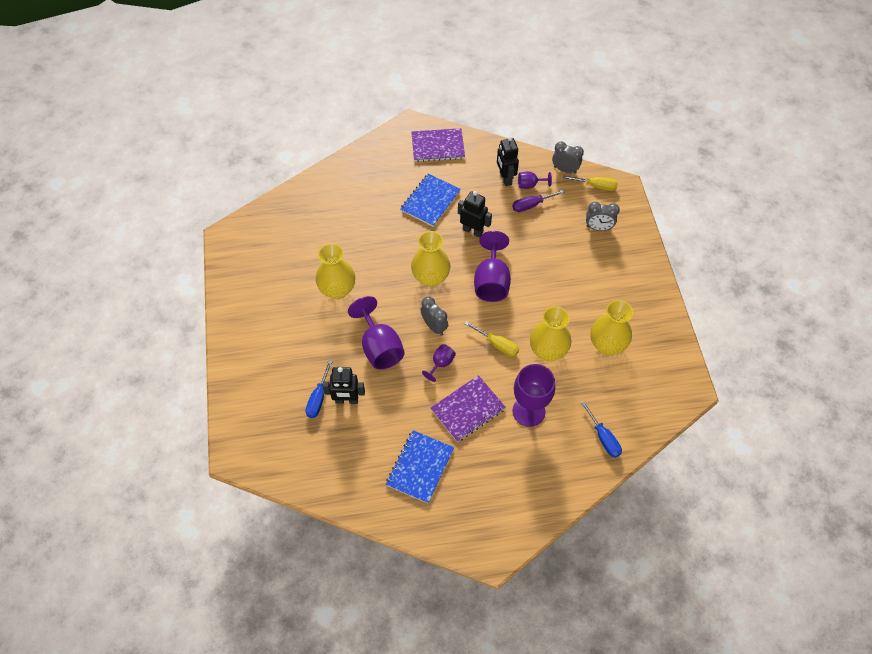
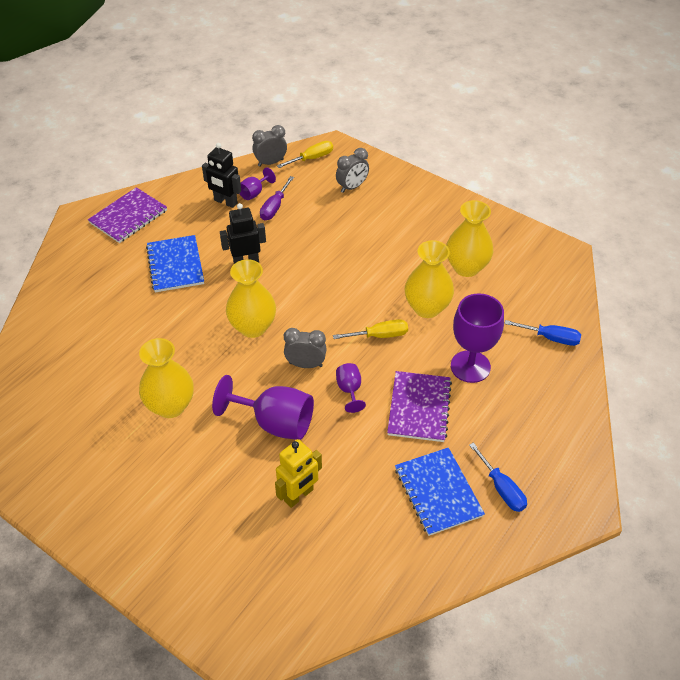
camera: 45 degrees left, 10 degrees down
blue screwdriver [305,361,332,418] -> blue screwdriver moved to [469,442,527,512]
black robot [322,367,365,404] -> yellow robot [275,439,322,508]
purple goblet [474,231,511,302] -> none

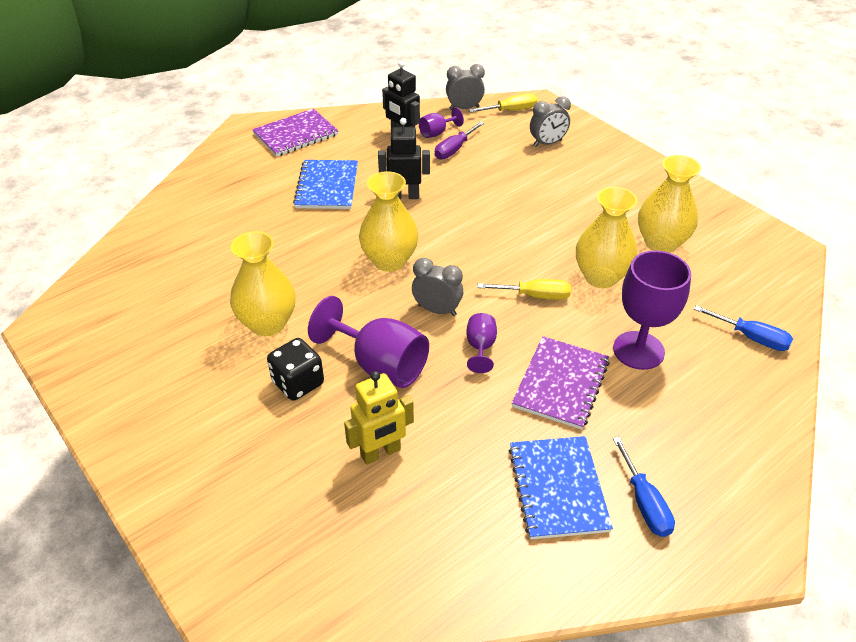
camera: 15 degrees right, 5 degrees down
none -> black dice [267,338,324,401]

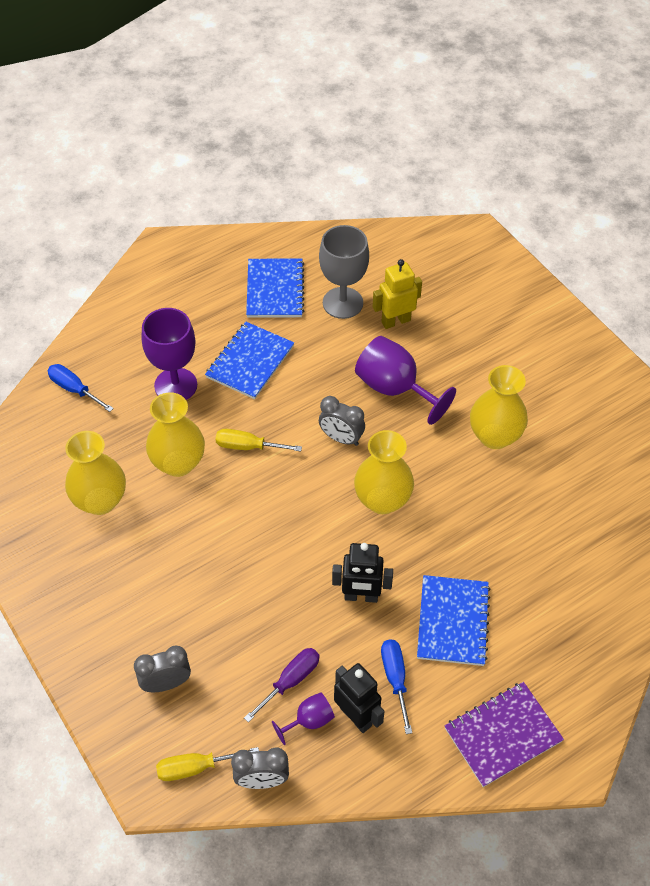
camera: 175 degrees left, 10 degrees up
black dice [267,338,324,401] -> none
purple goblet [466,313,497,373] -> none
purple notebook [512,336,610,430] -> blue notebook [205,322,294,399]
blue screwdriver [613,437,675,537] -> blue screwdriver moved to [381,639,412,734]
none -> grey goblet [319,225,369,319]

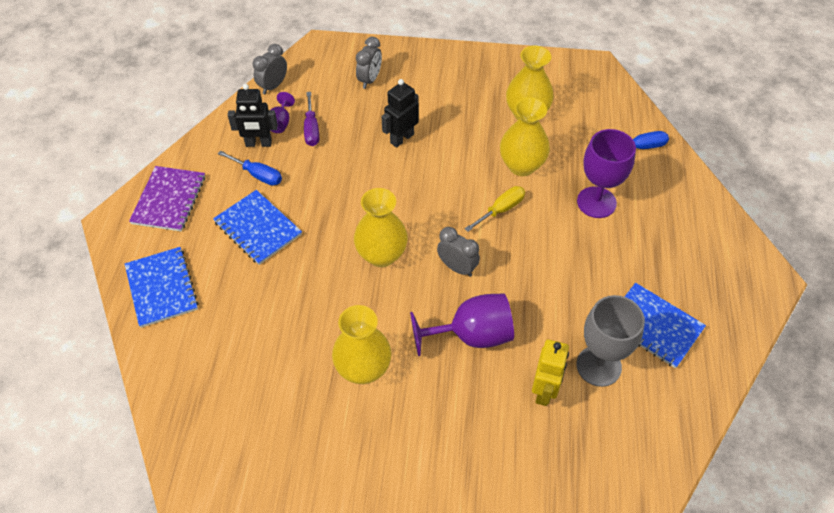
camera: 130 degrees right, 0 degrees up
yellow screwdriver [156,747,259,781] -> none
blue notebook [205,322,294,399] -> blue notebook moved to [125,247,199,328]
grey clock [319,396,365,446] -> grey clock turned 60 degrees clockwise [437,227,480,277]
black robot [332,543,393,603] -> black robot moved to [381,79,419,148]

